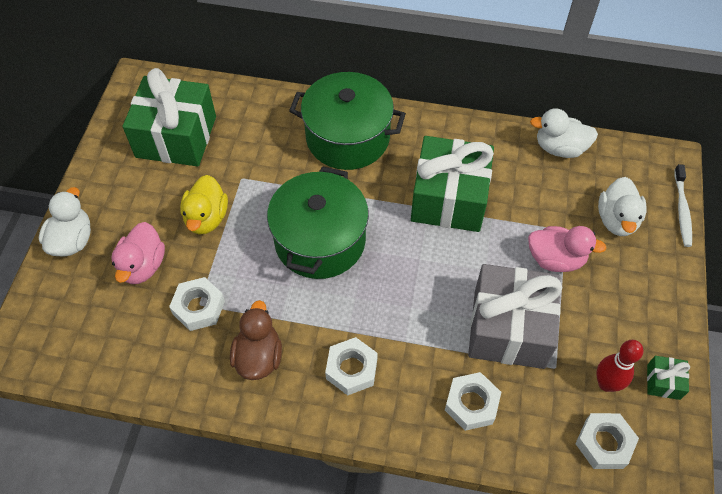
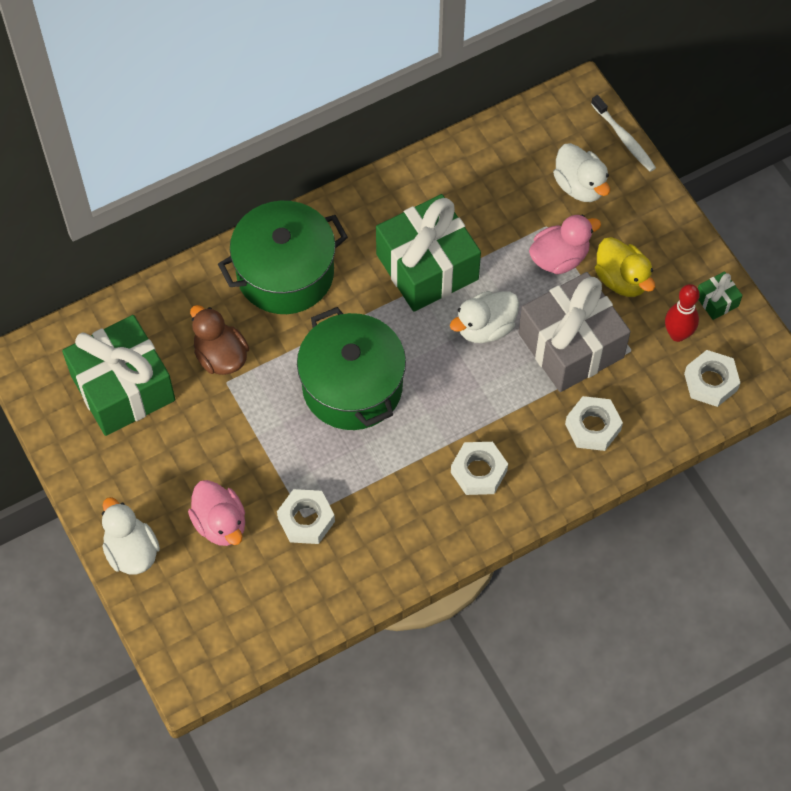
camera: 40 degrees left, 5 degrees up
yellow duck [180,175,228,235] -> yellow duck moved to [595,237,655,297]
brown duck [230,300,282,380] -> brown duck moved to [190,305,249,375]
white duck [530,108,598,158] -> white duck moved to [450,291,519,343]

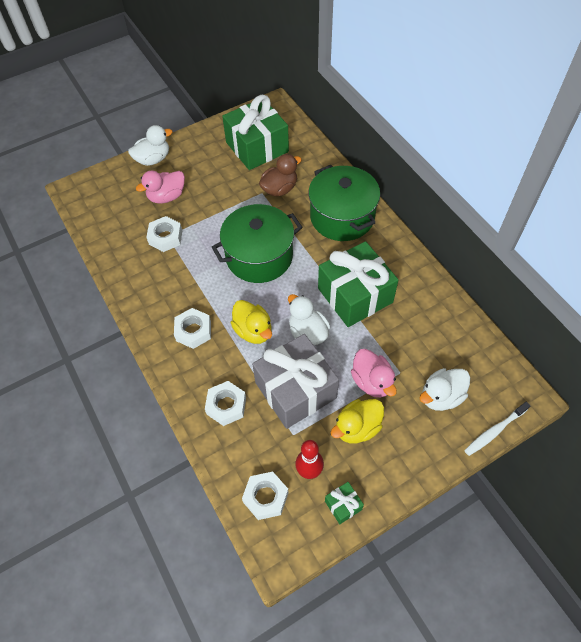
camera: 90 degrees right, 5 degrees down
none -> yellow duck [231,300,272,344]

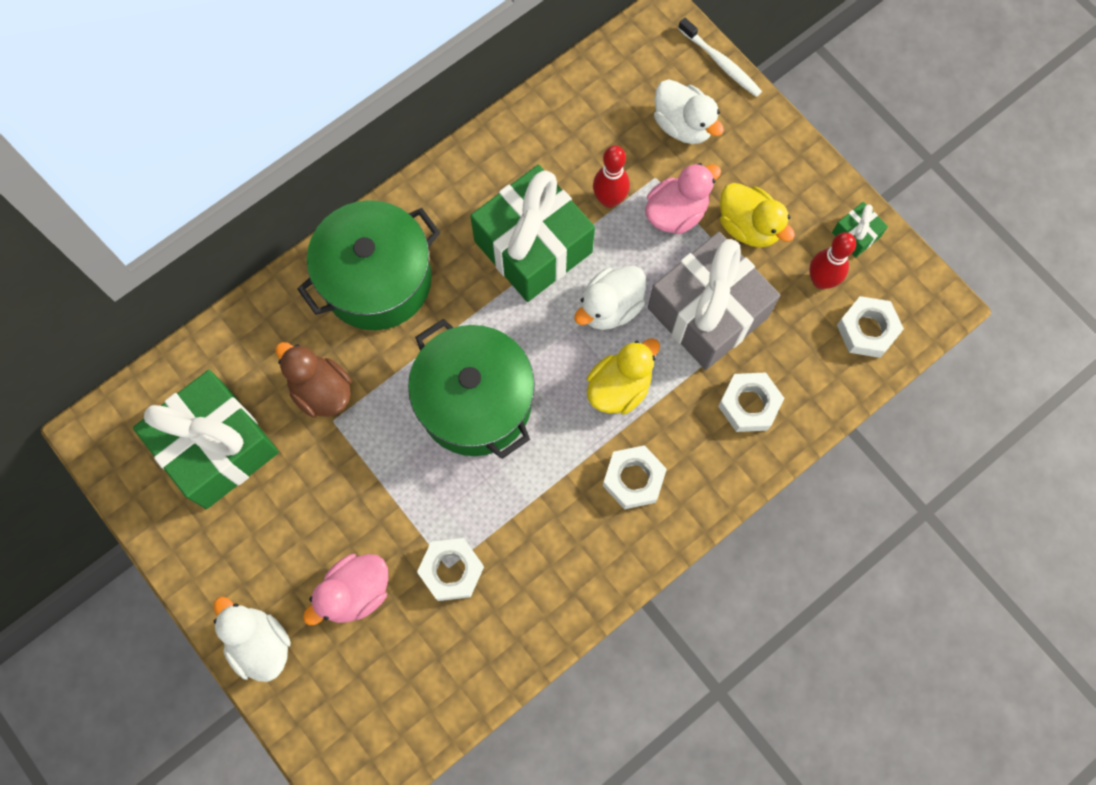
camera: 100 degrees left, 15 degrees up
pink duck [136,171,185,204] -> pink duck turned 90 degrees clockwise [303,554,388,625]
none -> red bowling pin [593,145,630,208]

